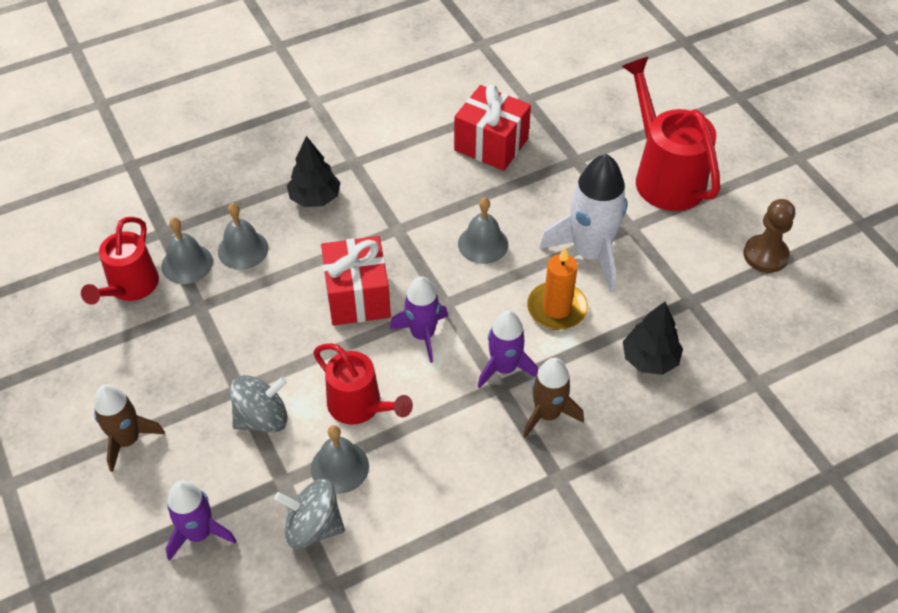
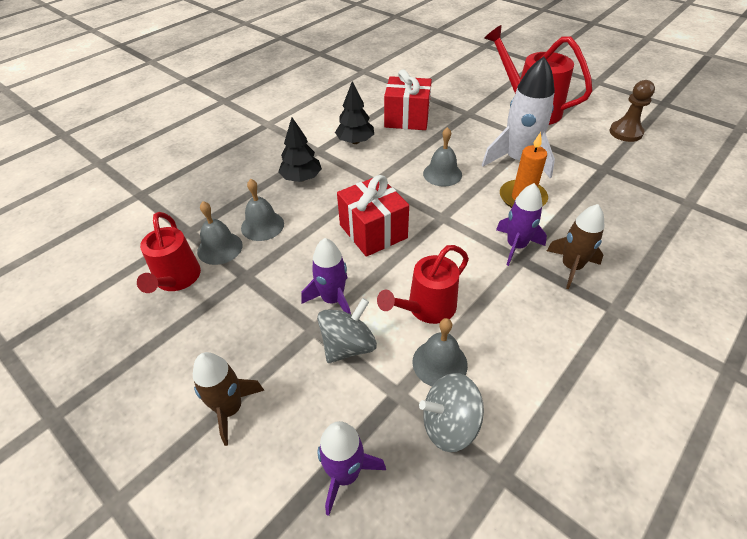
camera: 20 degrees left, 5 degrees down
red watering can [313,343,413,425] -> red watering can turned 120 degrees clockwise [377,245,469,324]
purple rocket [390,276,448,363] -> purple rocket moved to [301,238,351,314]
black tree [623,302,683,375] -> black tree moved to [335,81,374,144]

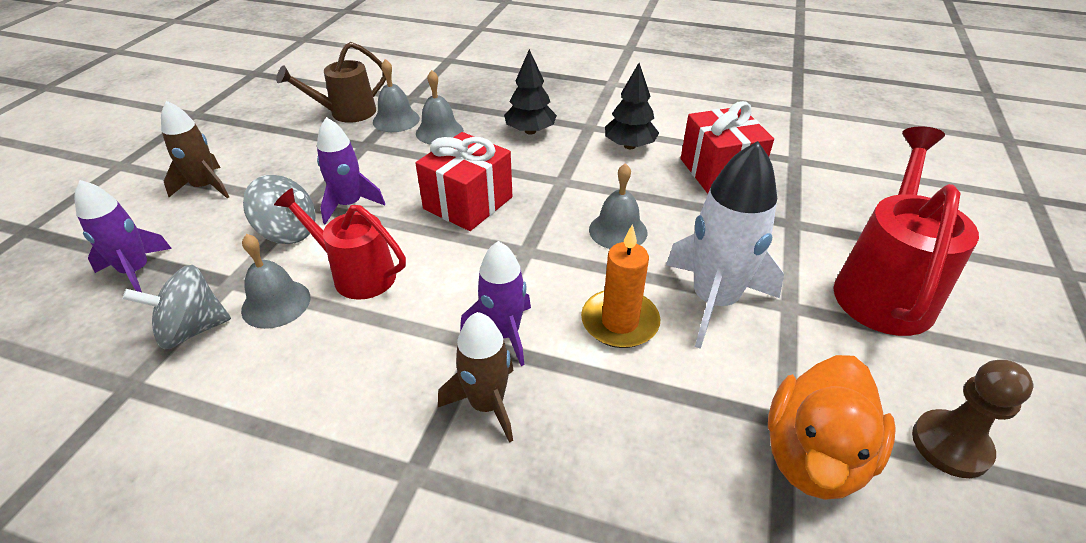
camera: 65 degrees right, 5 degrees down
red watering can [137,212,201,293] -> brown watering can [276,42,386,123]
grey spinning top [419,373,484,452] -> grey spinning top turned 75 degrees counterclockwise [123,265,231,349]
none -> orange duck [768,355,896,500]

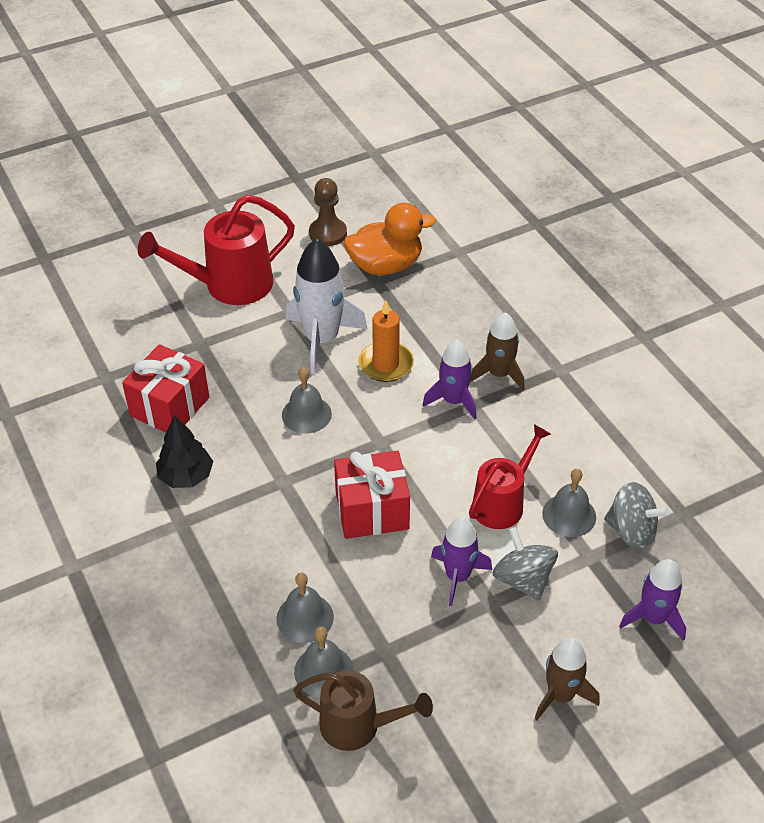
camera: 135 degrees left, 5 degrees up
red watering can [274,188,406,300] -> red watering can turned 120 degrees counterclockwise [469,424,551,529]
black tree [504,49,557,134] -> none

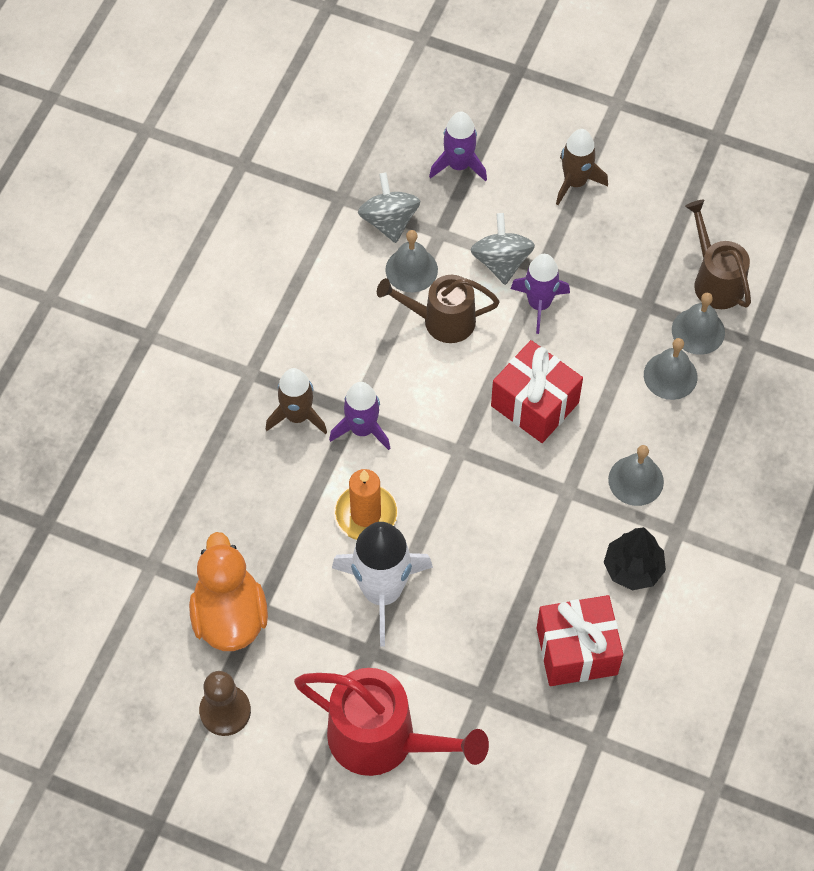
camera: 130 degrees left, 15 degrees up
grey bell [282,367,332,433] -> grey bell moved to [608,445,664,506]
orange duck [344,203,436,275] -> orange duck turned 45 degrees clockwise [189,532,268,651]
red watering can [469,424,551,529] -> brown watering can [377,275,500,343]
grey spinning top [492,527,558,601] -> grey spinning top turned 150 degrees clockwise [471,213,535,285]

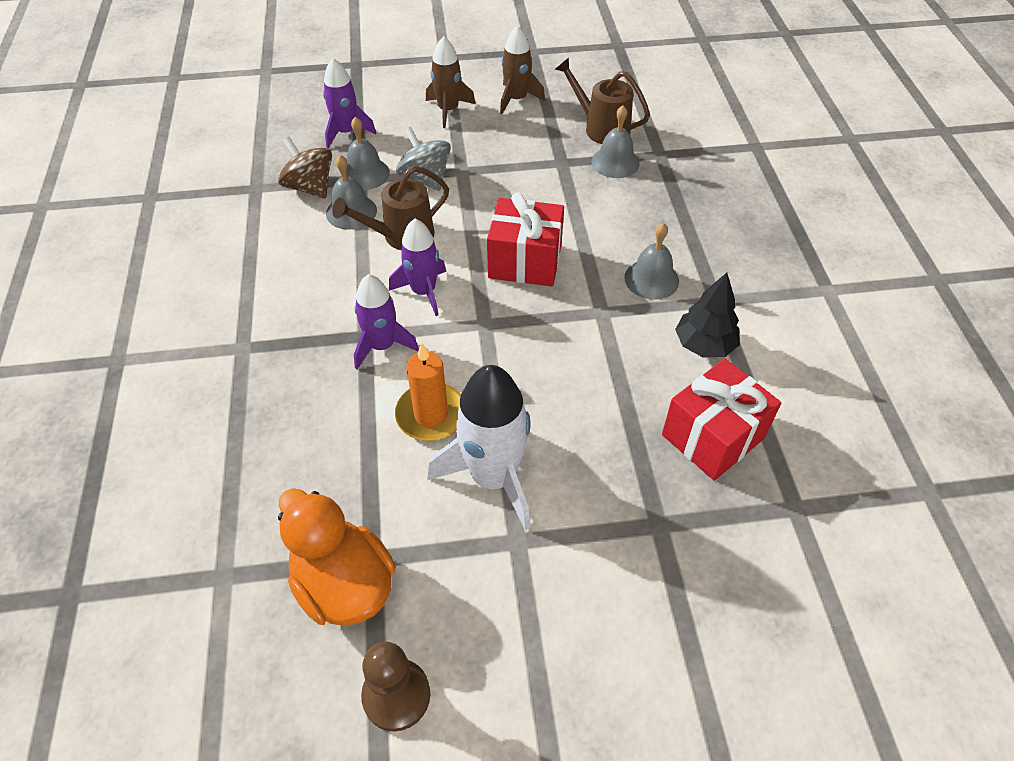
camera: 30 degrees left, 10 degrees down
brown rocket [266,368,327,434] -> brown rocket moved to [500,25,545,114]
red watering can [294,668,489,776] -> none
grey spinning top [358,172,420,243] -> brown spinning top [278,137,332,199]
purple rocket [511,254,570,334] -> purple rocket moved to [389,218,446,316]
grey bell [644,338,698,400] -> grey bell moved to [341,117,390,190]

